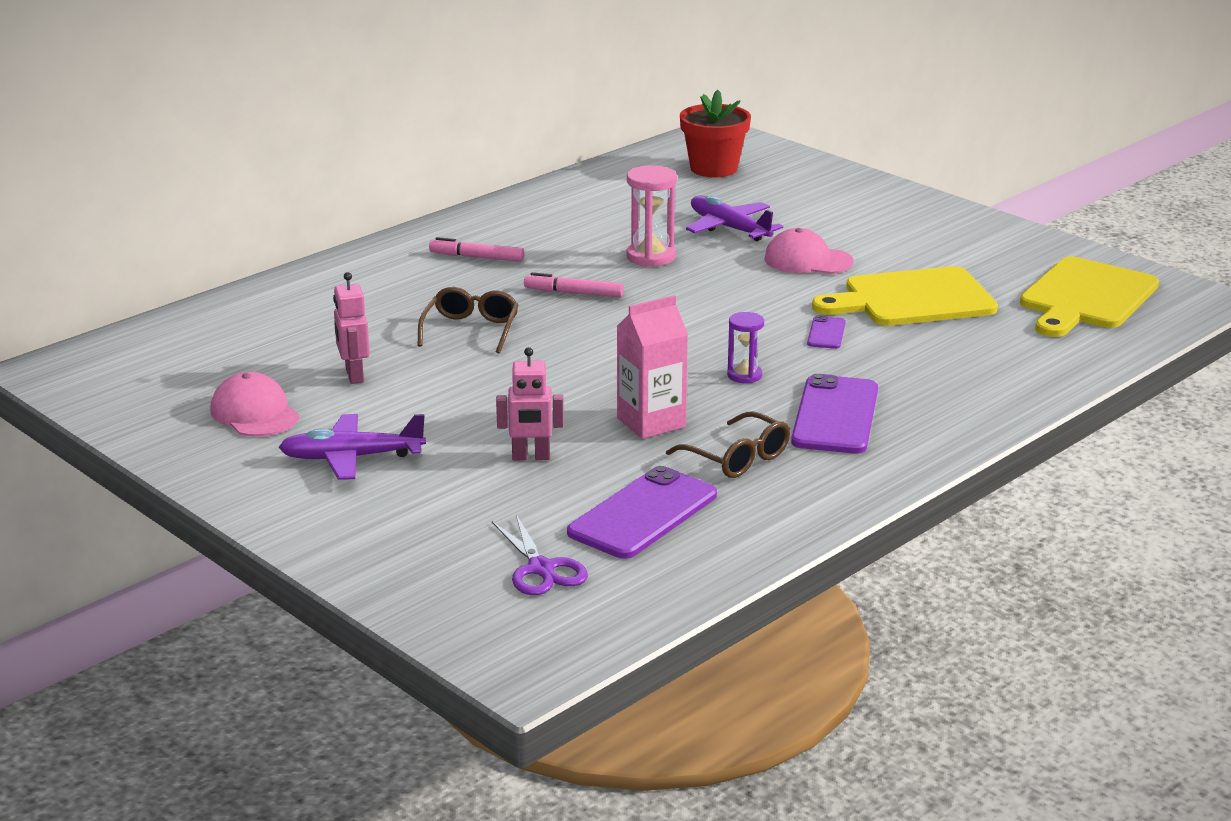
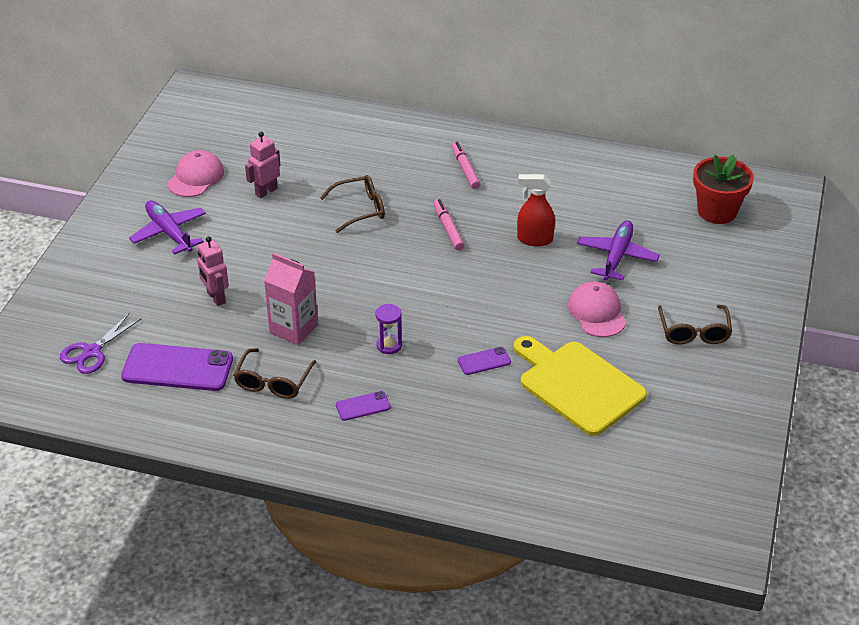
camera: 60 degrees right, 15 degrees up
pink hourglass [627,165,677,267] -> red spray bottle [517,174,555,246]
purple phone [791,374,878,454] -> purple phone [336,391,391,421], size x0.48
yellow cutting board [1020,257,1159,337] -> none
none -> brown glasses [658,305,732,345]

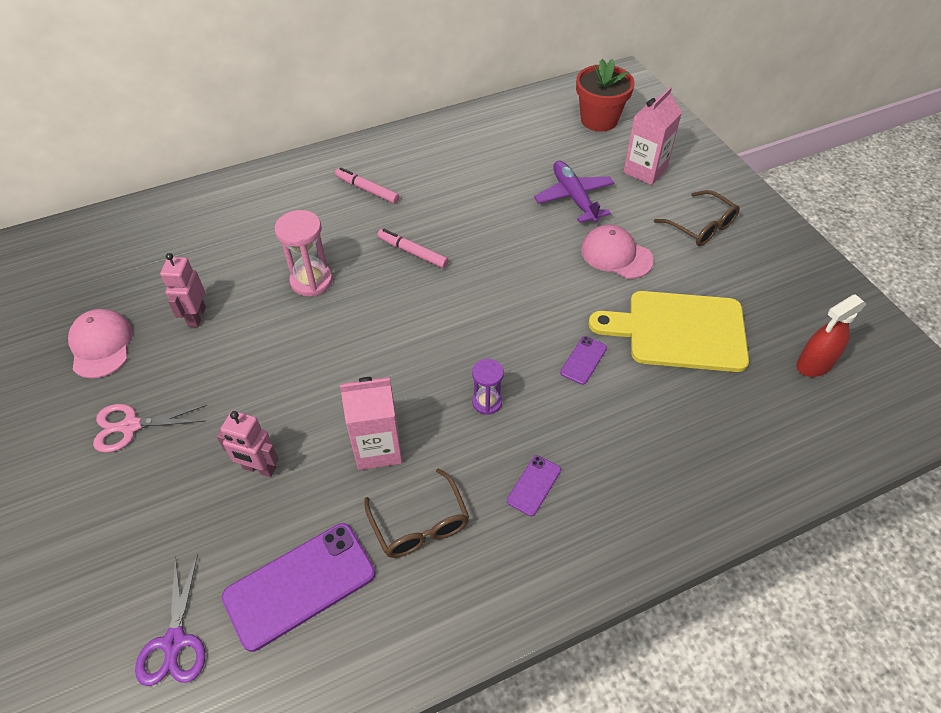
camera: 40 degrees left, 10 degrees up
purple plane [129,200,206,254] -> pink scissors [93,404,207,453]
brown glasses [320,175,385,233] -> pink hourglass [275,210,333,296]
red spray bottle [517,174,555,246] -> red spray bottle moved to [796,294,866,377]
none -> pink carton [623,87,682,185]

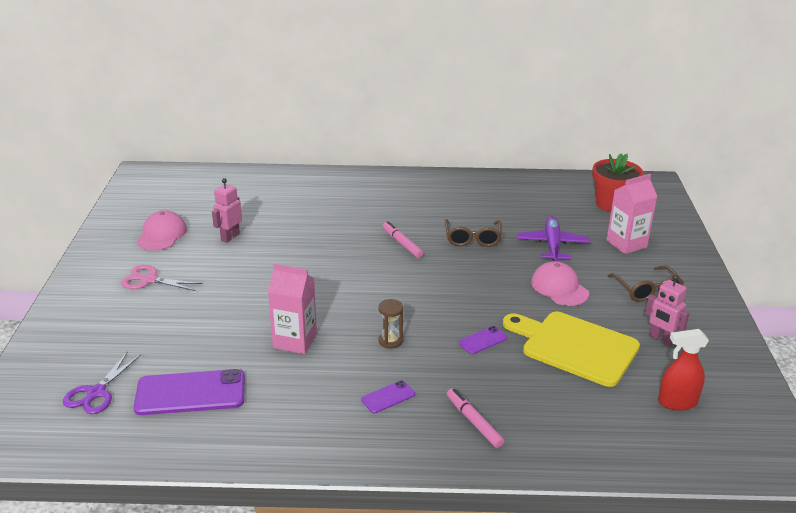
camera: 25 degrees right, 20 degrees down
pink robot [216,411,278,477] -> pink robot moved to [645,275,690,346]
pink hourglass [275,210,333,296] -> none
pink marker [335,168,399,204] -> pink marker moved to [447,388,504,448]
brown glasses [364,468,469,558] -> brown glasses moved to [445,219,502,247]
purple hourglass [472,359,504,415] -> brown hourglass [378,299,403,349]

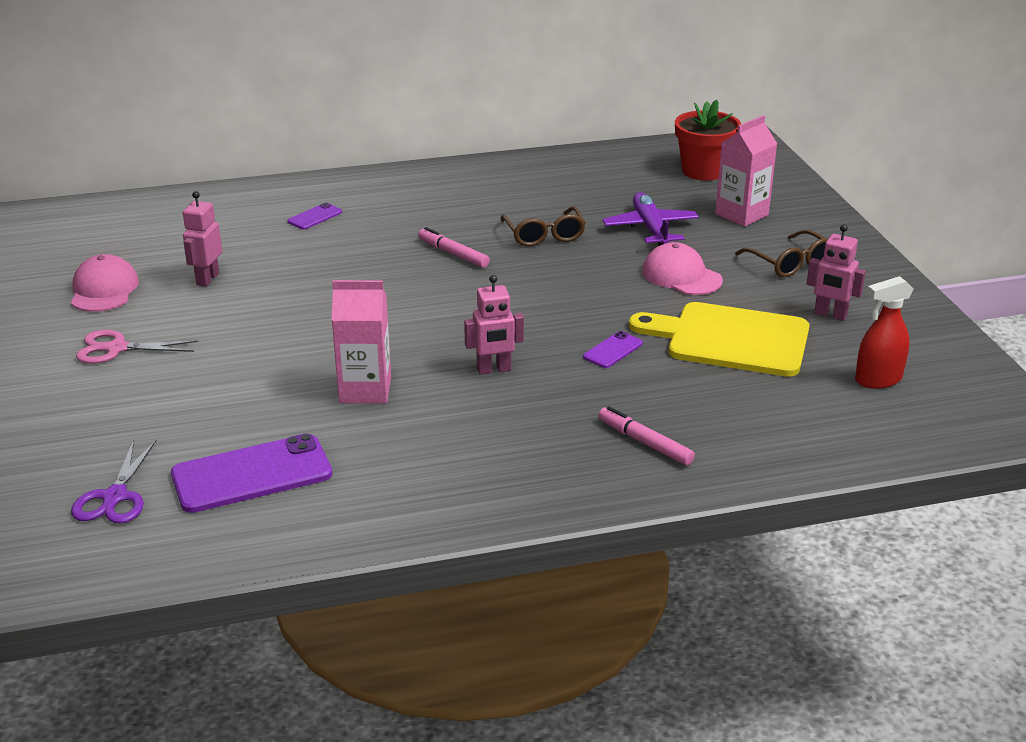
camera: 15 degrees left, 0 degrees up
purple phone [361,380,415,413] -> purple phone moved to [287,203,342,230]
brown hourglass [378,299,403,349] -> pink robot [464,275,524,375]

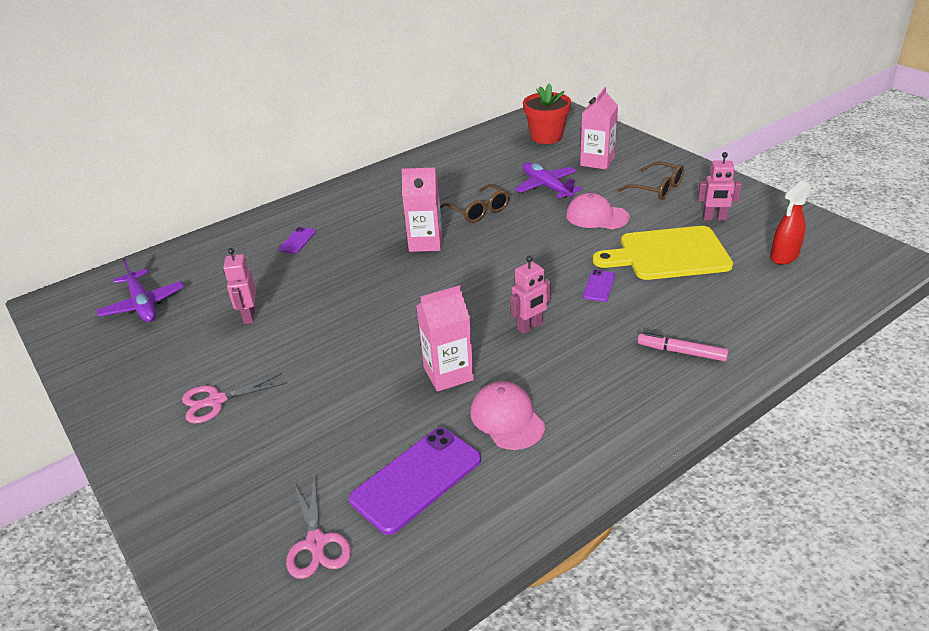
camera: 20 degrees left, 5 degrees up
pink cap [71,254,139,312] -> pink cap moved to [470,381,545,450]
purple scissors [71,439,157,524] -> pink scissors [286,475,351,579]
pink marker [418,227,490,268] -> pink carton [401,167,442,252]
none -> purple plane [96,258,184,322]

